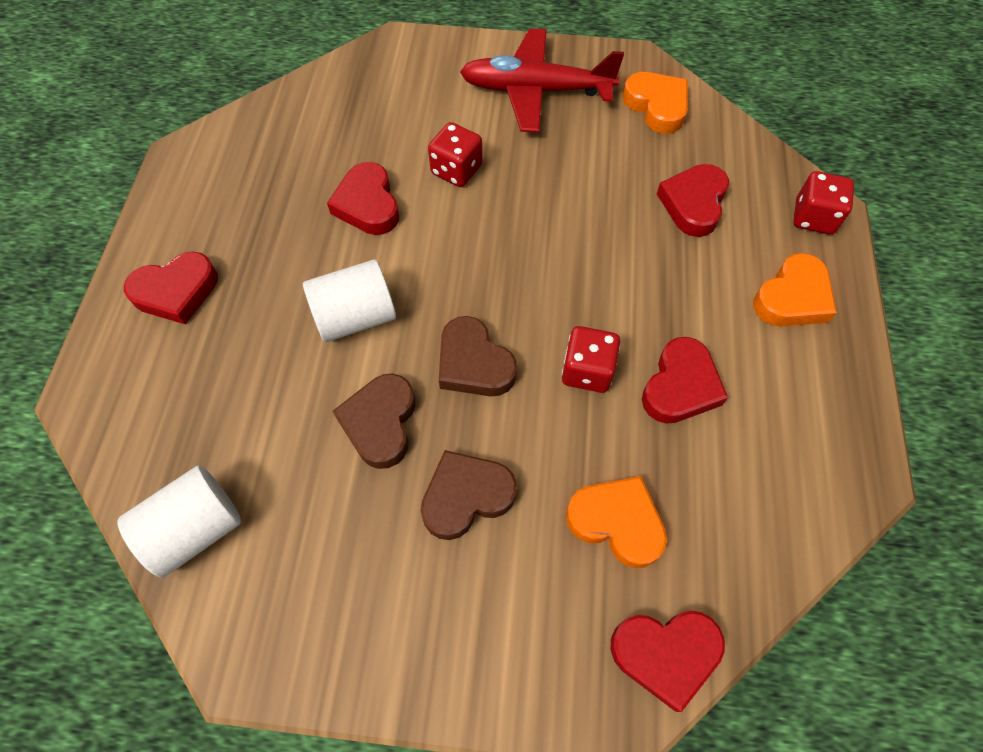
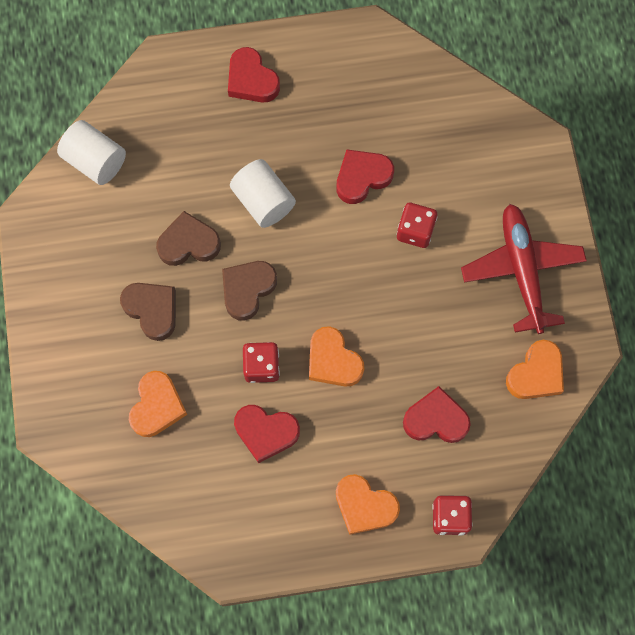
camera: 75 degrees right, 10 degrees up
red heart [611,611,725,712] -> none
none -> orange heart [309,326,364,387]

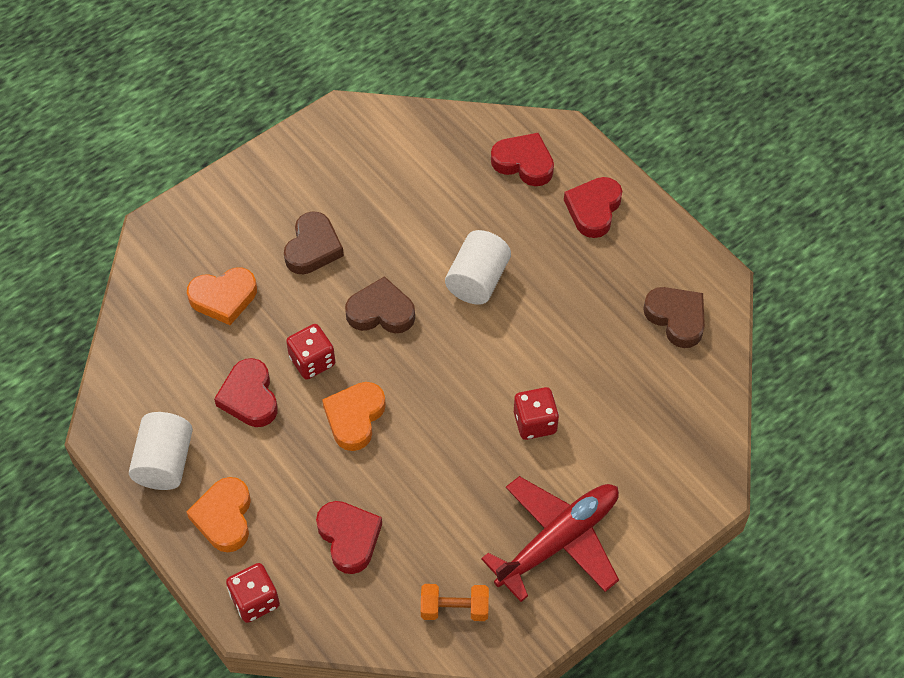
camera: 60 degrees right, 15 degrees down
white cylinder [57,120,126,185] -> white cylinder moved to [129,412,193,490]
brown heart [156,211,221,266] -> brown heart moved to [643,287,705,348]
red heart [336,149,394,204] -> red heart moved to [491,133,554,186]
orange heart [506,340,564,399] -> orange dumbbell [421,584,489,621]

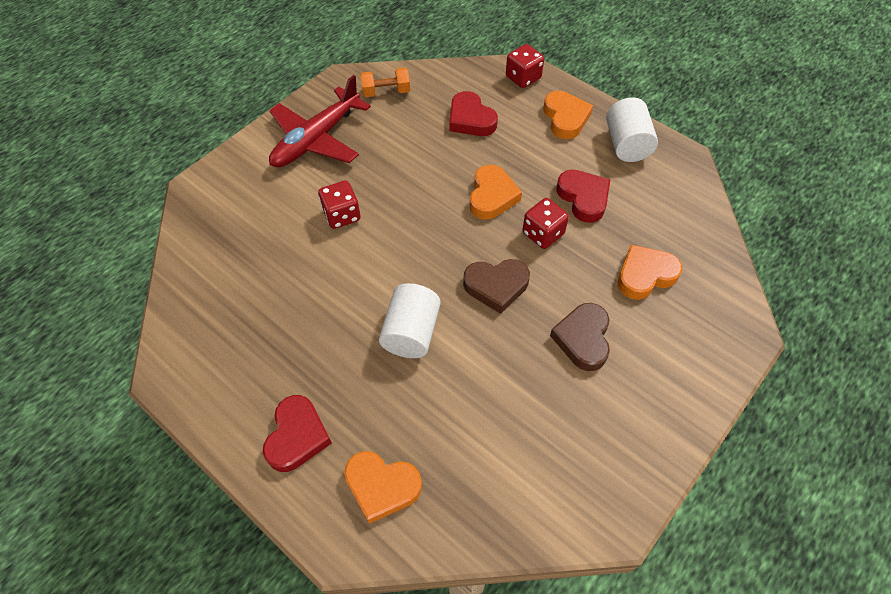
camera: 170 degrees right, 0 degrees up
red heart [491,133,554,186] -> orange heart [344,451,422,524]
brown heart [643,287,705,348] -> none

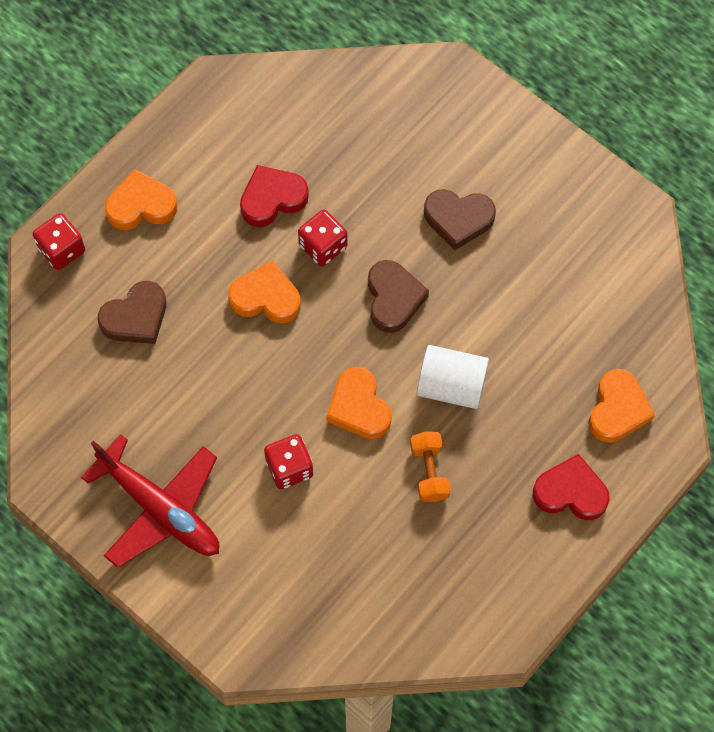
camera: 90 degrees left, 10 degrees up
orange dumbbell [360,68,410,97] -> orange dumbbell moved to [410,431,450,502]
red heart [450,91,498,136] -> brown heart [98,281,166,344]
white cylinder [606,97,658,162] -> none
orange heart [618,245,682,300] -> orange heart moved to [327,367,392,439]

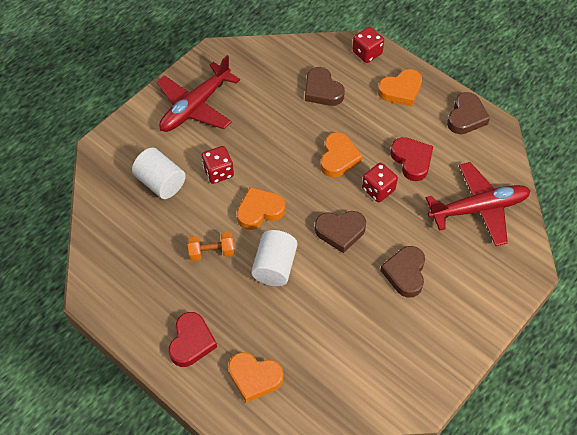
camera: 90 degrees right, 10 degrees down
orange heart [105,169,177,230] -> orange heart turned 75 degrees clockwise [378,69,422,106]
none -> white cylinder [132,148,186,199]
none -> red plane [426,162,530,246]
none -> brown heart [447,92,490,134]

